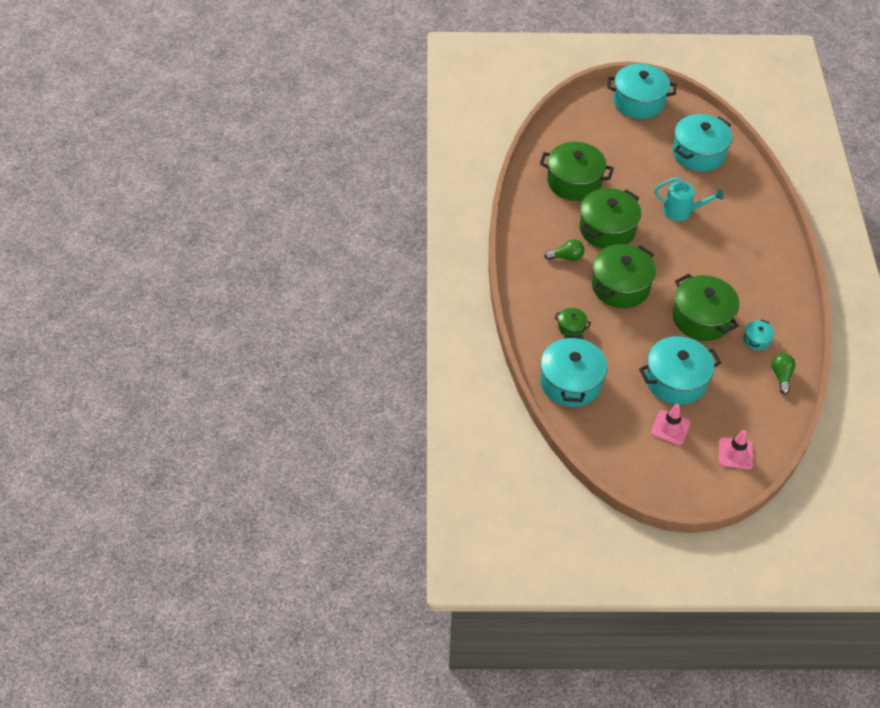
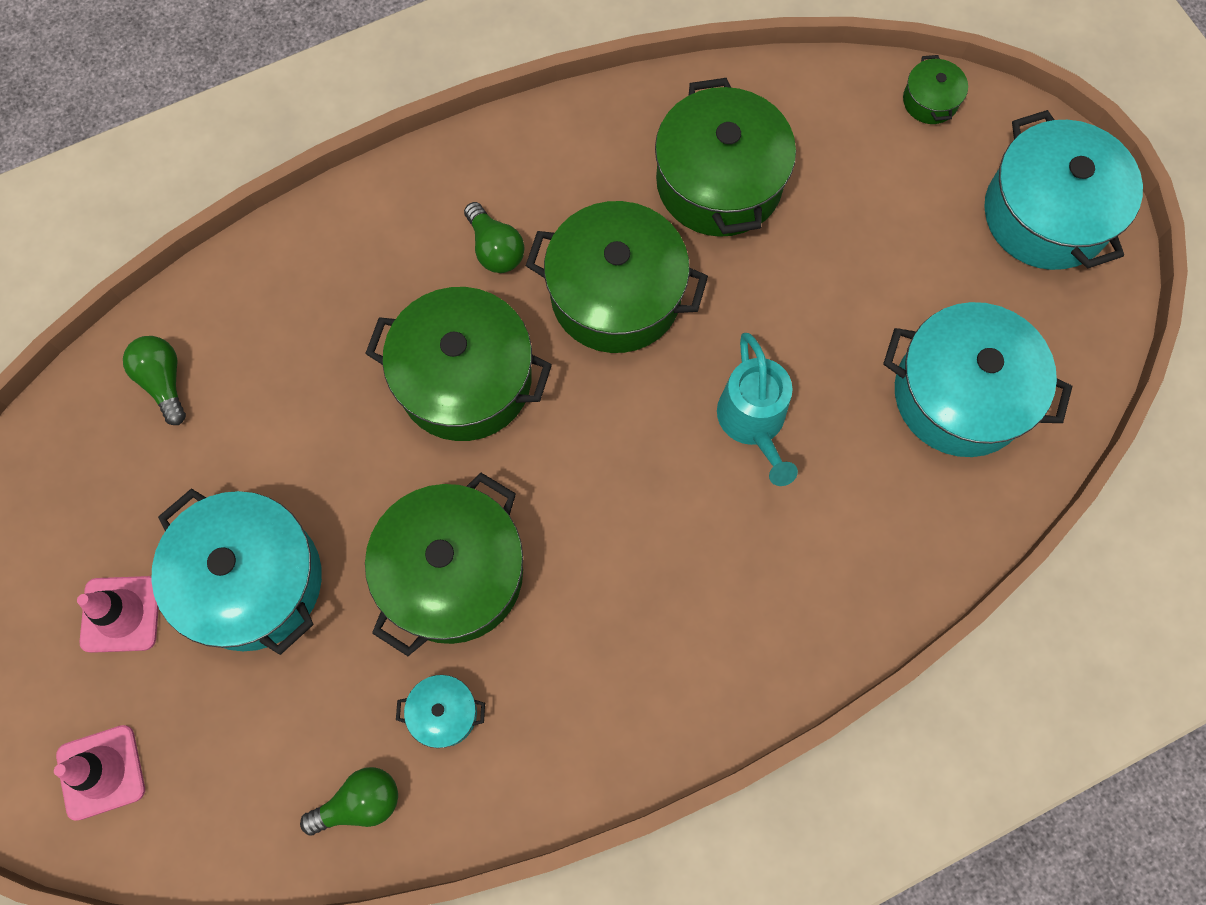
camera: 65 degrees right, 20 degrees up
turquoise pot [540,334,608,407] -> green light bulb [123,336,186,425]
green pot [555,308,591,335] -> green pot moved to [903,55,968,124]

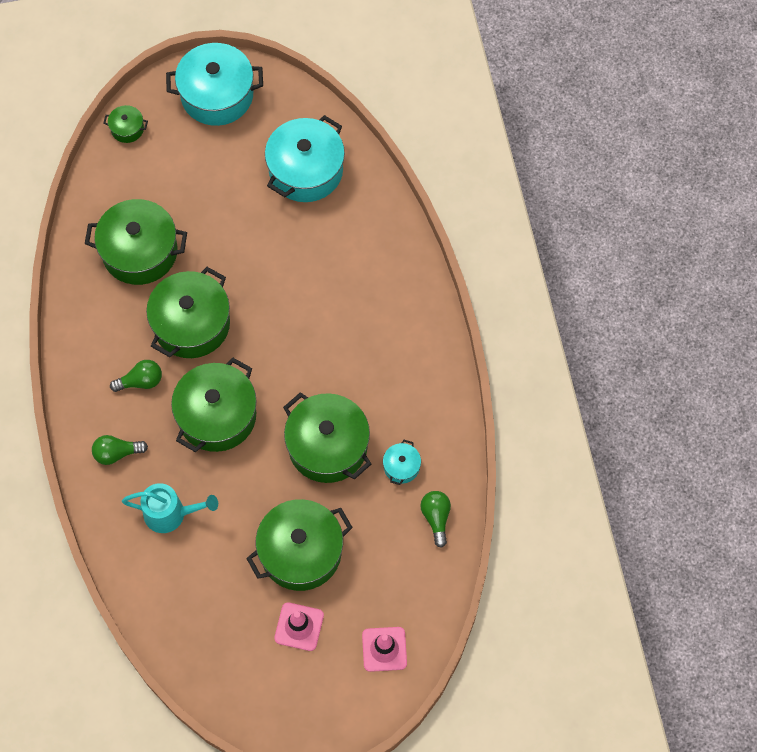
camera: 75 degrees left, 5 degrees down
green light bulb [123,336,186,425] -> green light bulb moved to [92,435,148,465]
turquoise pot [151,488,322,655] -> green pot [246,499,353,591]
turquoise watering can [717,333,798,486] -> turquoise watering can moved to [122,483,218,533]

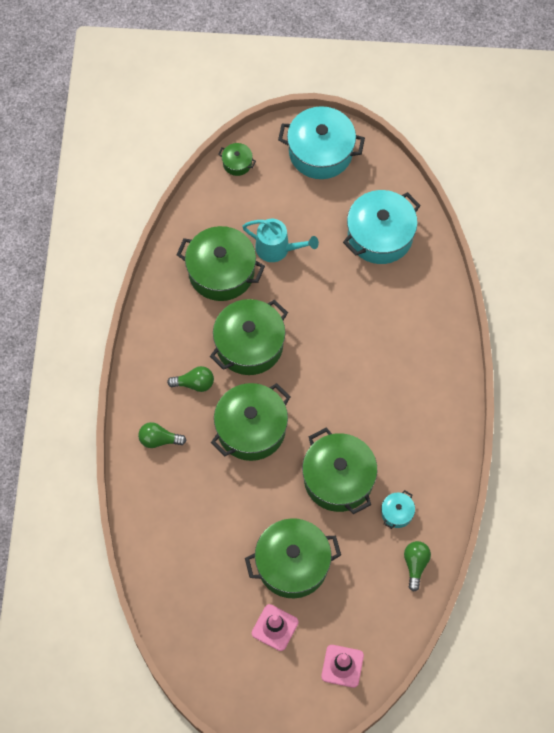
camera: 15 degrees right, 0 degrees up
turquoise watering can [122,483,218,533] -> turquoise watering can moved to [242,219,319,262]

